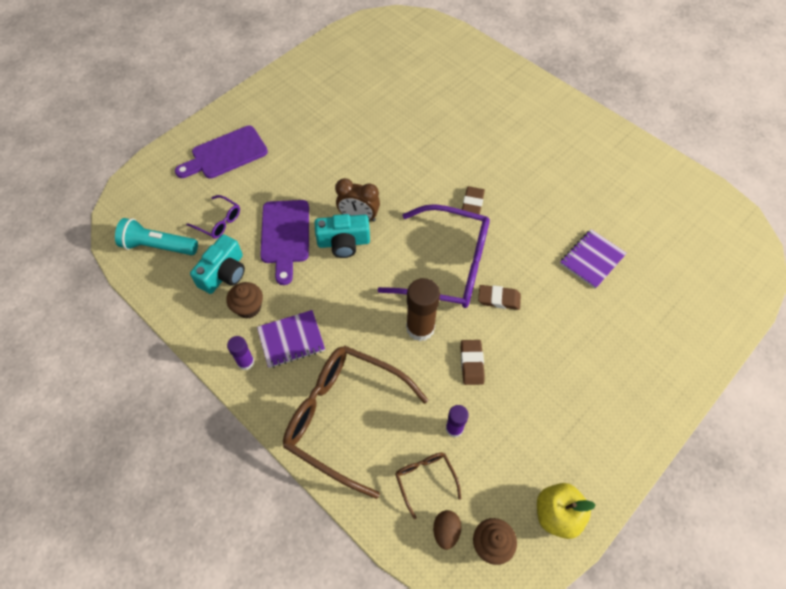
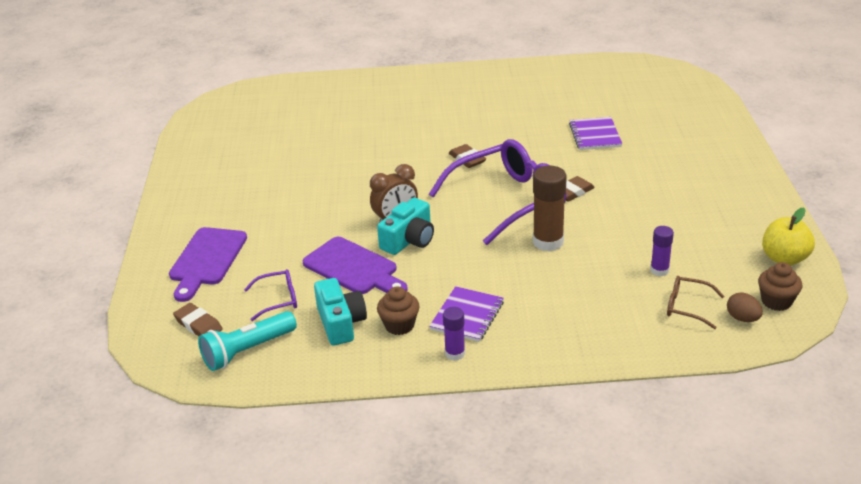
camera: 45 degrees left, 25 degrees down
brown glasses [283,346,429,499] -> none
brown eraser [461,340,485,385] -> brown eraser moved to [173,303,223,336]

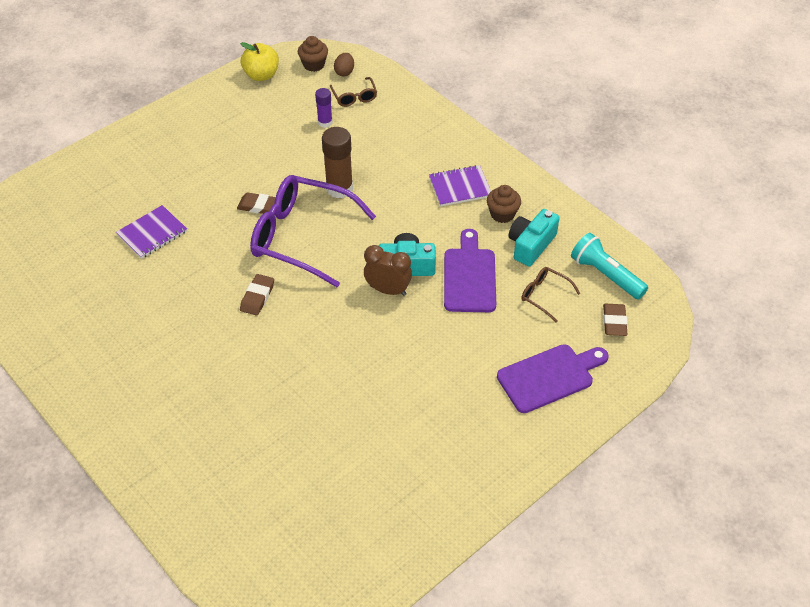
camera: 130 degrees left, 15 degrees up
turquoise flashlight [198,311,297,371] -> turquoise flashlight turned 150 degrees counterclockwise [571,233,648,300]
purple glasses [244,269,297,321] -> brown glasses [521,267,581,322]
purple glue stick [443,307,465,361] -> none

